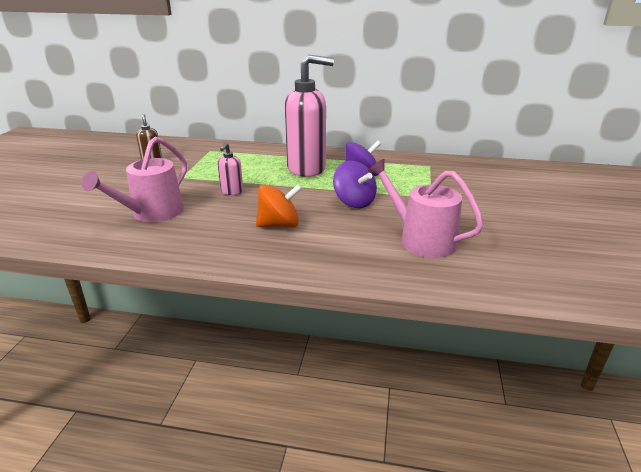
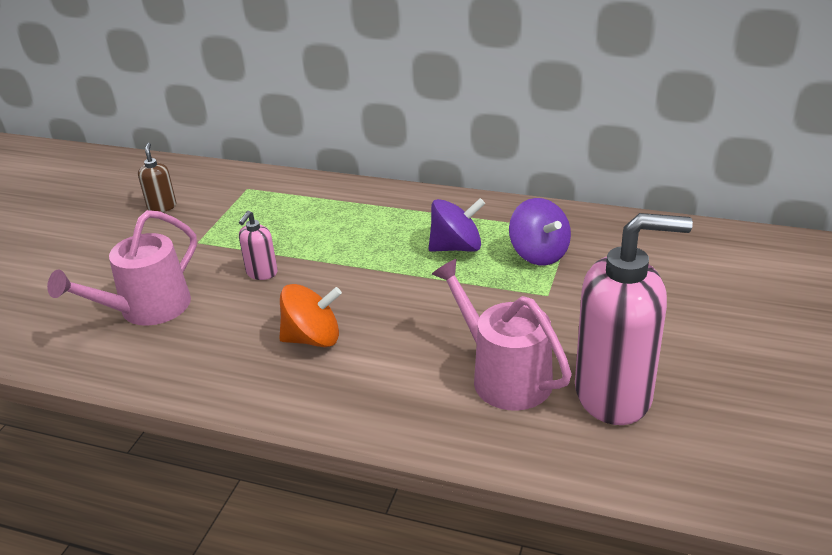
camera: 10 degrees right, 5 degrees up
pink soap dispenser [285,54,334,177] -> pink soap dispenser moved to [575,213,693,425]
purple spinning top [333,161,377,209] -> purple spinning top moved to [509,198,571,266]

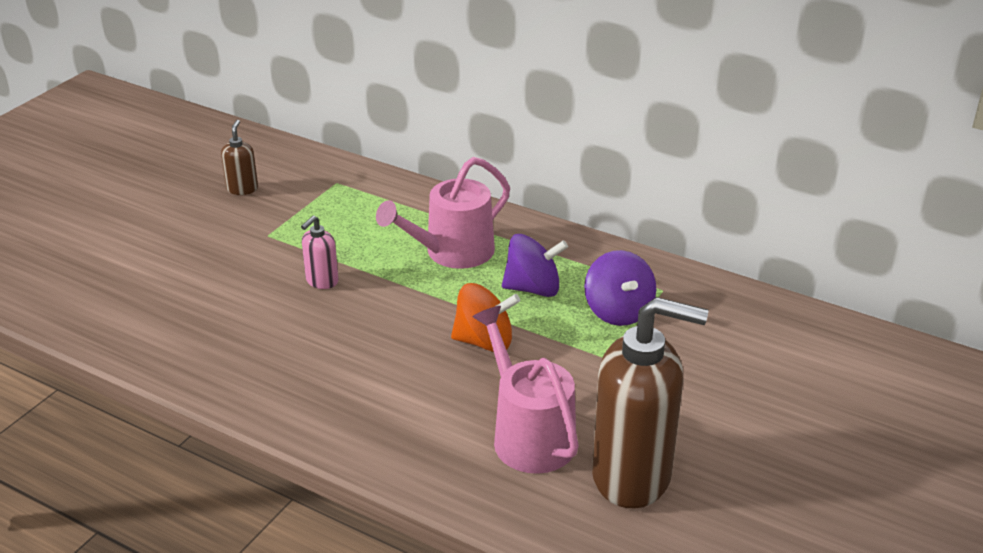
camera: 10 degrees right, 0 degrees up
pink watering can [47,210,197,326] -> pink watering can moved to [376,157,510,269]
orange spinning top [279,284,342,347] -> orange spinning top moved to [451,283,520,352]
pink soap dispenser [575,213,693,425] -> brown soap dispenser [592,297,708,508]

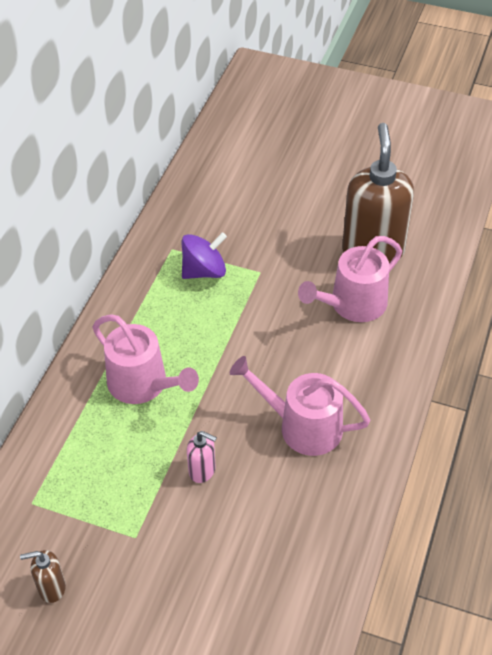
camera: 100 degrees left, 15 degrees up
orange spinning top [451,283,520,352] -> none
purple spinning top [502,234,568,297] -> none
none -> pink watering can [230,356,370,456]

